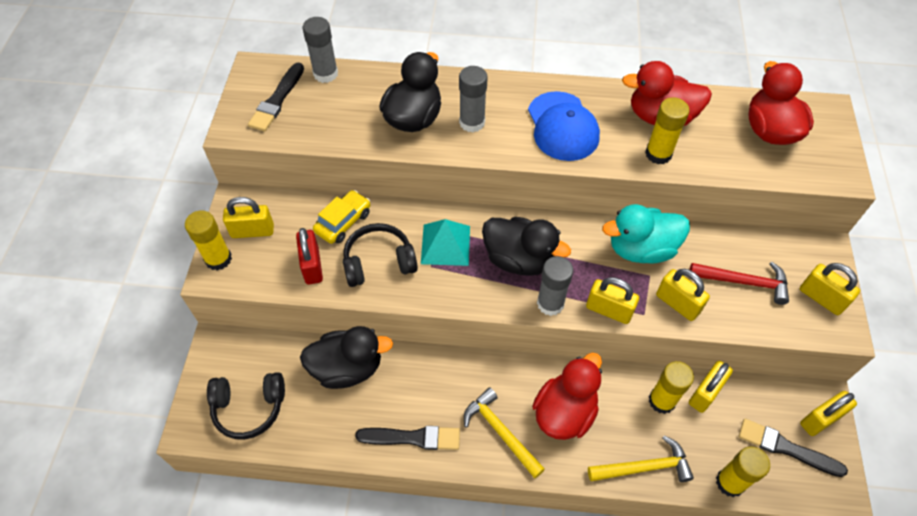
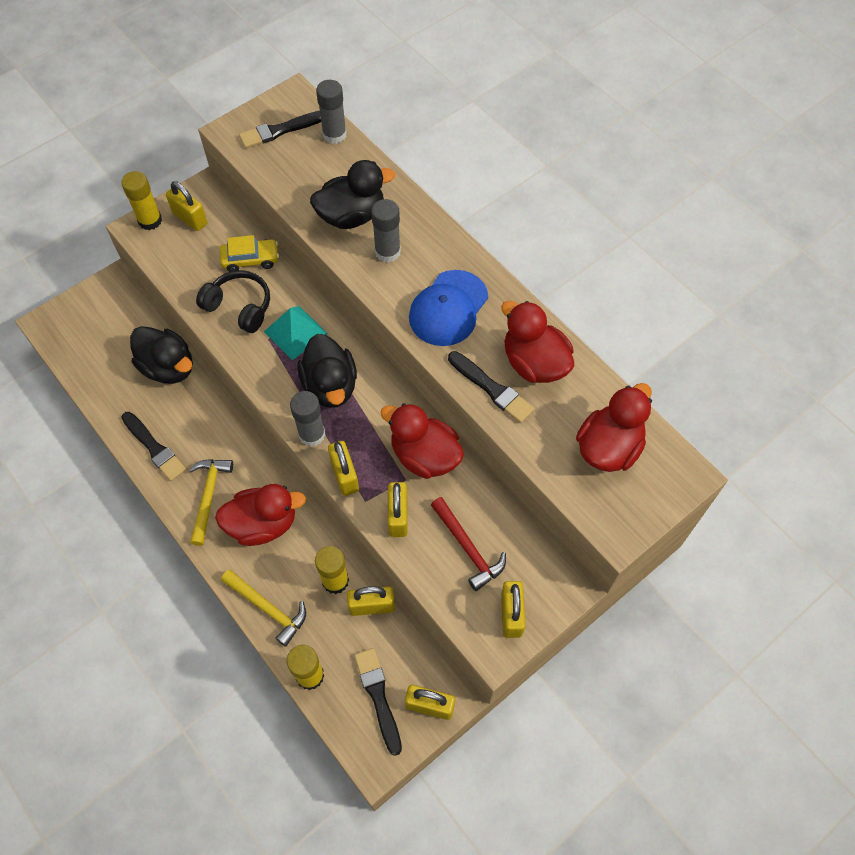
camera: 45 degrees right, 5 degrees up
black headphones [207,372,285,440] -> none
red padlock [296,228,323,285] -> none
turquoise duck [602,204,690,263] -> red duck [380,403,464,479]
yellow glue stick [645,97,690,164] -> black brush [448,351,534,423]

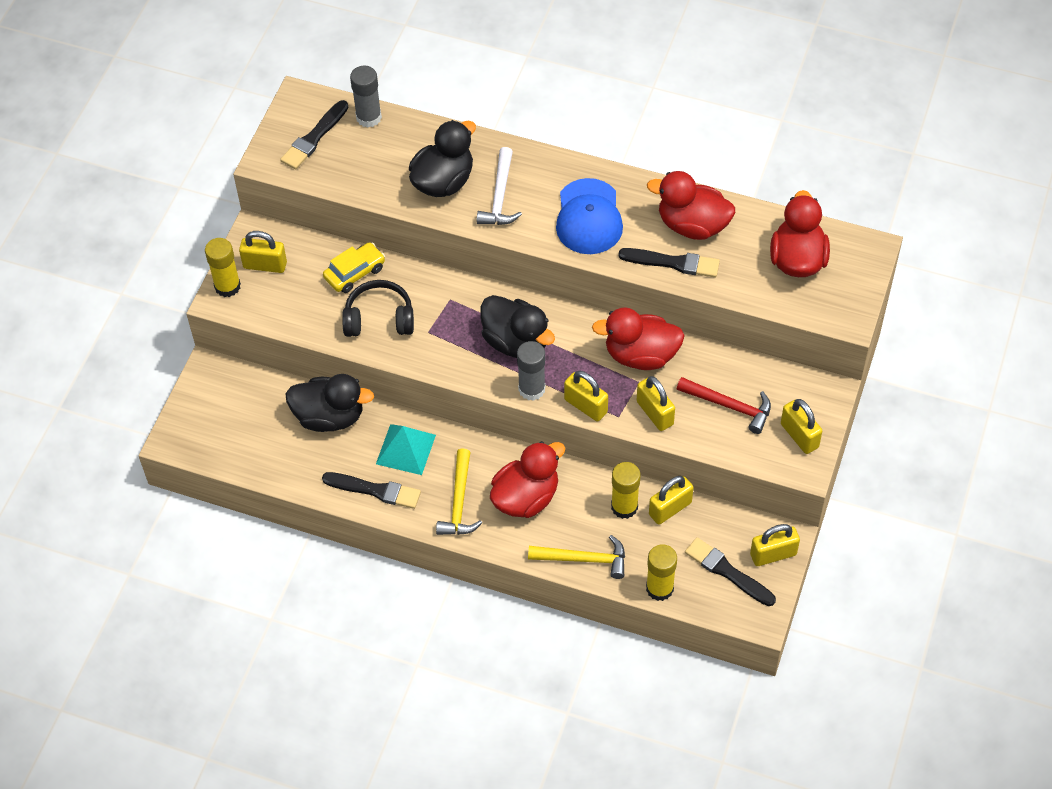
camera: 30 degrees left, 5 degrees down
yellow hammer [189,459,233,546] -> yellow hammer turned 150 degrees counterclockwise [436,449,482,535]
turquoise pyramid [264,306,328,360] -> turquoise pyramid moved to [376,424,436,475]
grey glue stick [371,199,401,263] -> white hammer [477,147,522,225]

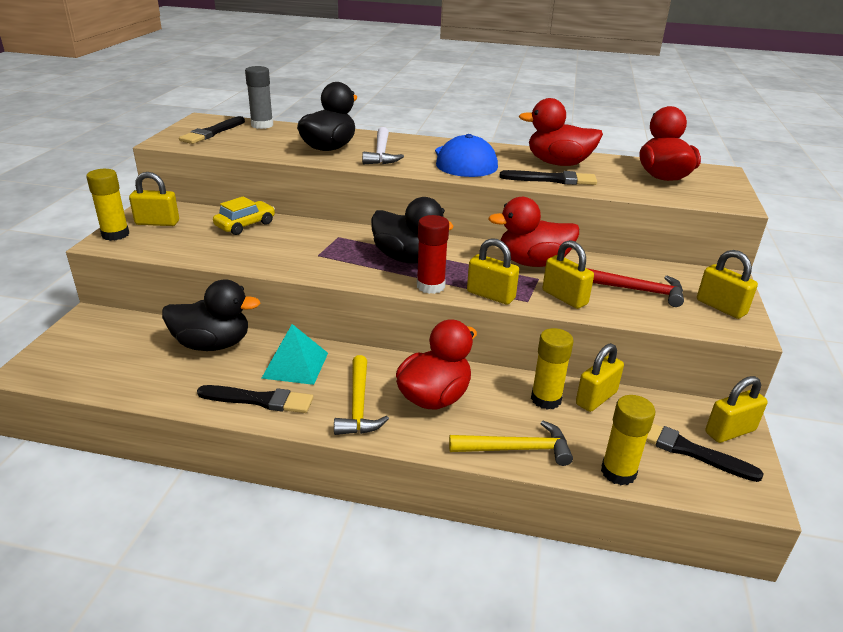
camera: 10 degrees left, 25 degrees down
black headphones [342,280,414,337] -> none
grey glue stick [517,341,545,401] -> red glue stick [417,215,449,294]

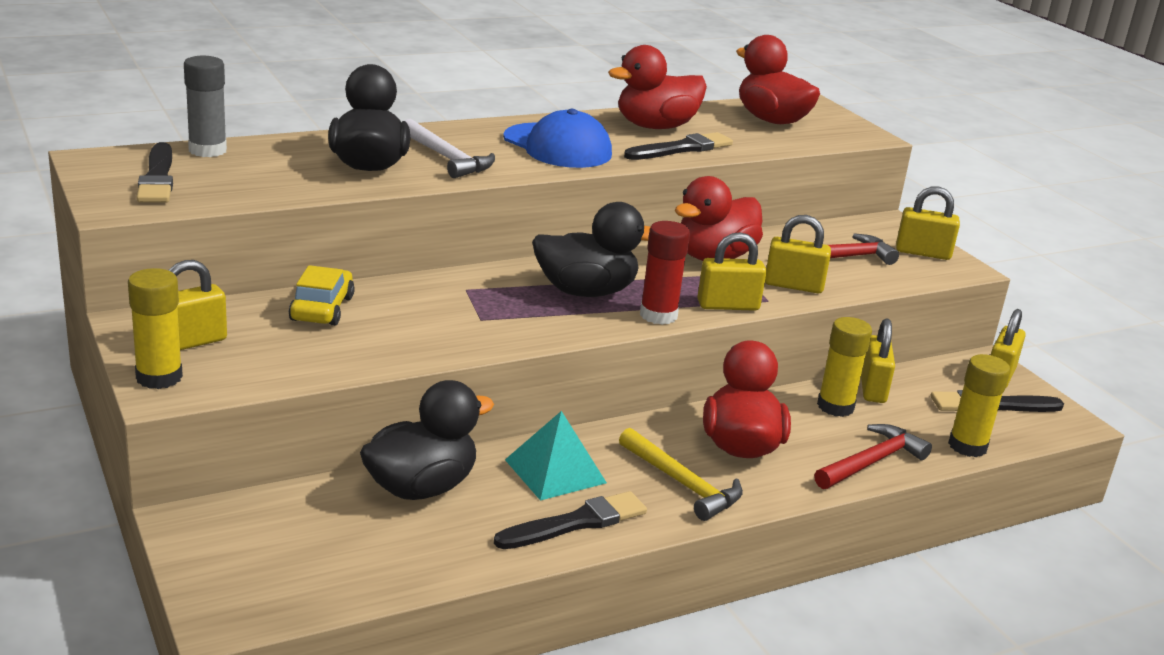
camera: 40 degrees left, 5 degrees down
yellow hammer [449,421,573,466] -> red hammer [814,424,932,489]

